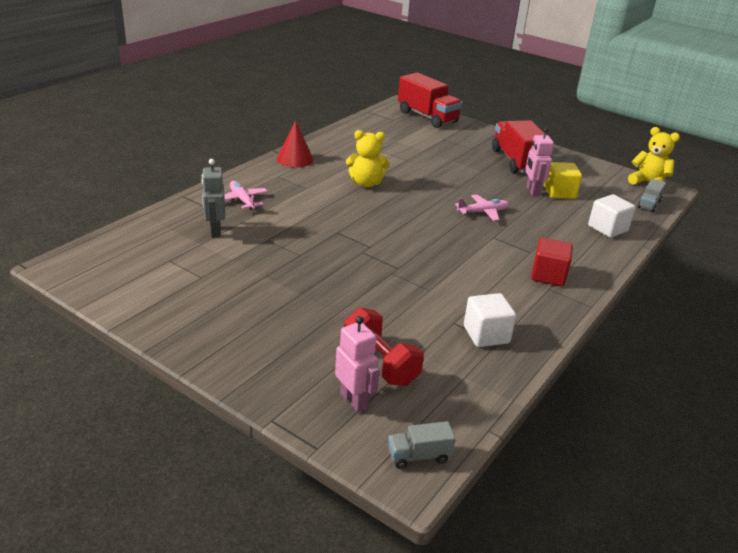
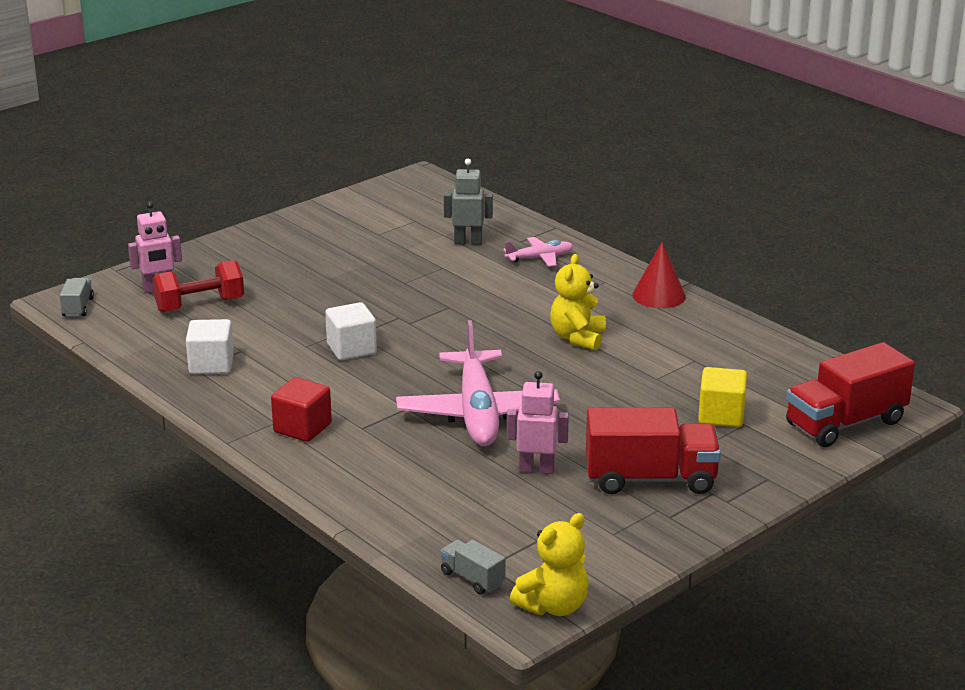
camera: 105 degrees right, 5 degrees down
pink plane [455,195,509,221] -> pink plane [396,320,560,446], size x2.09
yellow cube [544,162,582,199] -> yellow cube moved to [698,367,747,427]
white cube [588,194,635,238] -> white cube moved to [325,302,377,360]

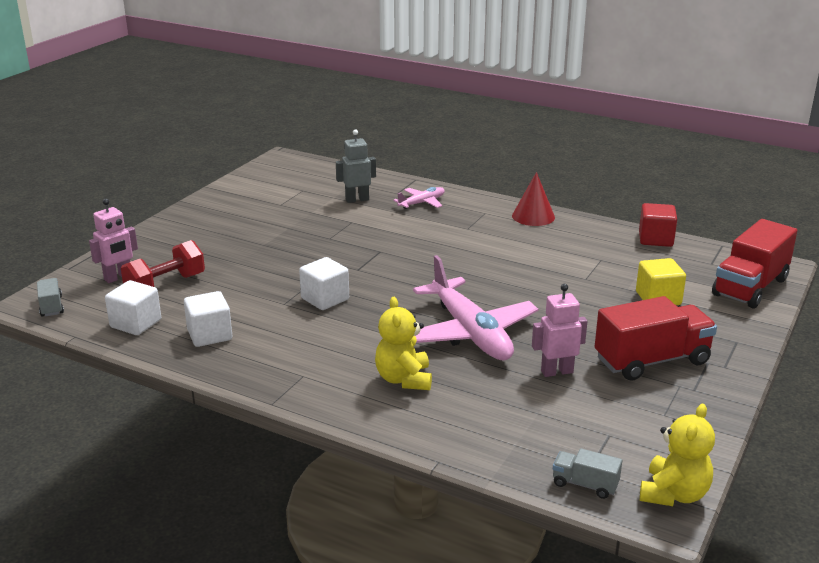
camera: 20 degrees left, 0 degrees up
red cube [271,377,332,442] -> red cube moved to [639,203,677,247]
yellow teddy bear [550,254,606,350] -> yellow teddy bear moved to [375,297,432,390]
none -> white cube [105,280,161,335]

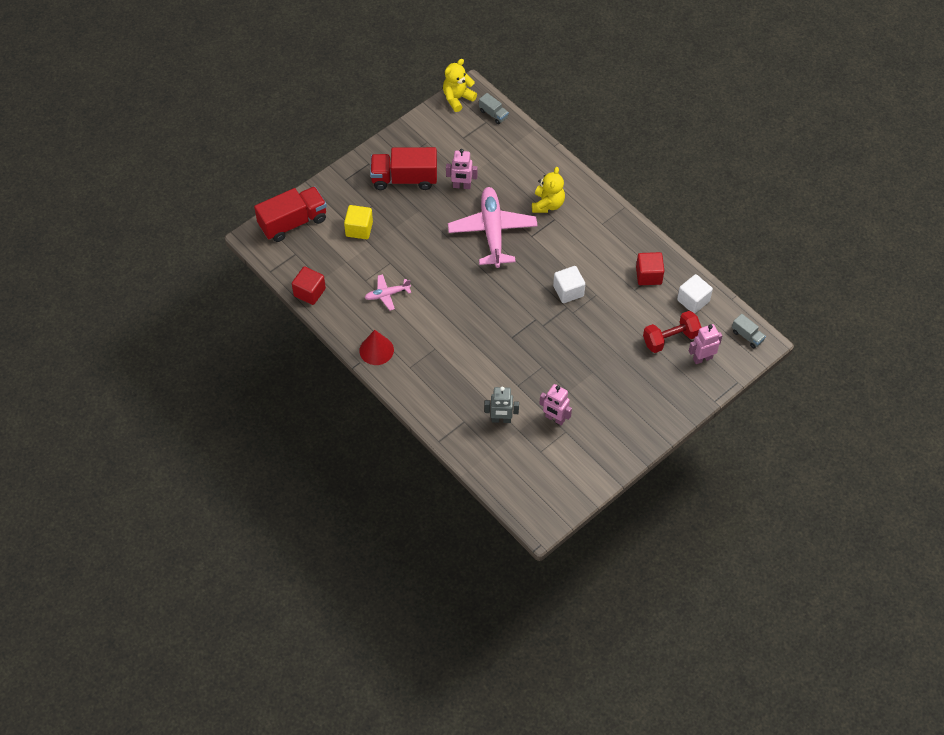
camera: 160 degrees left, 30 degrees up
grey truck [37,278,64,317] -> grey truck turned 45 degrees counterclockwise [732,314,766,348]
white cube [184,291,232,347] -> red cube [636,252,664,285]
pink plane [393,187,445,209] -> pink plane moved to [365,274,411,311]
none -> pink robot [539,384,572,425]

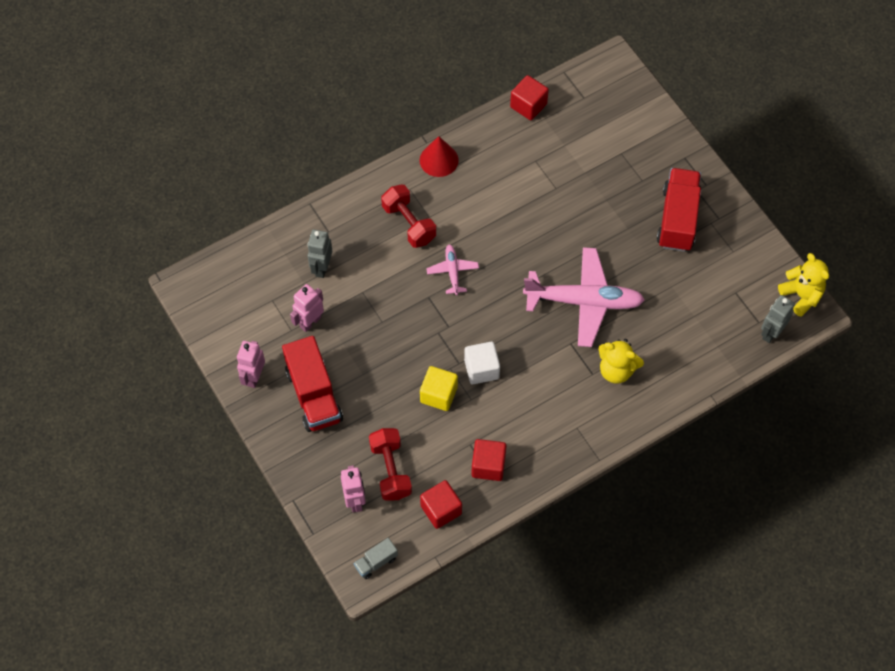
camera: 100 degrees right, 5 degrees up
red truck [254,187,327,242] -> red truck moved to [282,336,343,432]
yellow cube [344,205,373,239] -> yellow cube moved to [420,366,458,411]
pink plane [365,274,411,311] -> pink plane moved to [426,245,479,295]
pink robot [446,149,478,189] -> pink robot moved to [237,341,265,388]
grey truck [479,93,509,124] -> grey robot [761,295,795,343]
white cube [677,274,713,314] -> red cube [420,480,462,529]
none -> red dumbbell [381,184,436,248]

